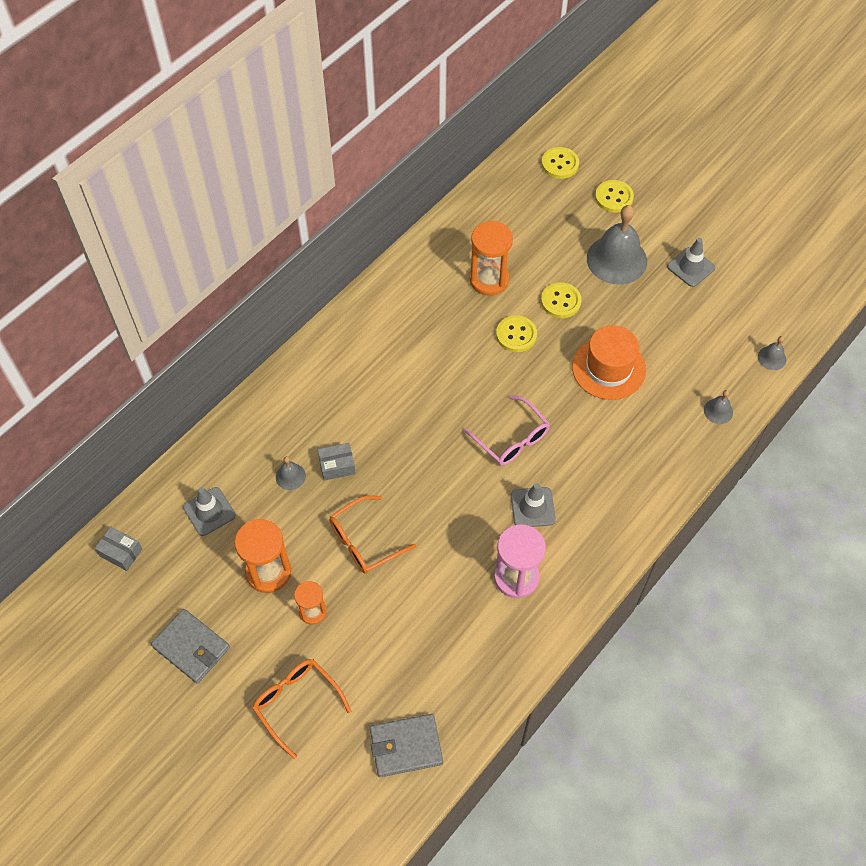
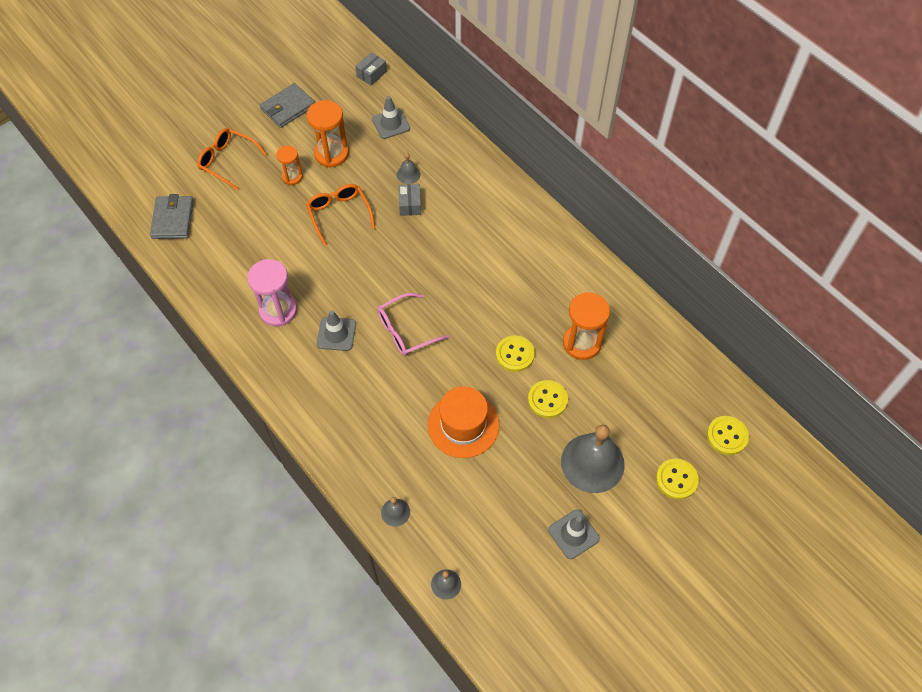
camera: 100 degrees right, 0 degrees up
orange glasses [252,659,351,759] -> orange glasses turned 120 degrees counterclockwise [197,128,267,190]

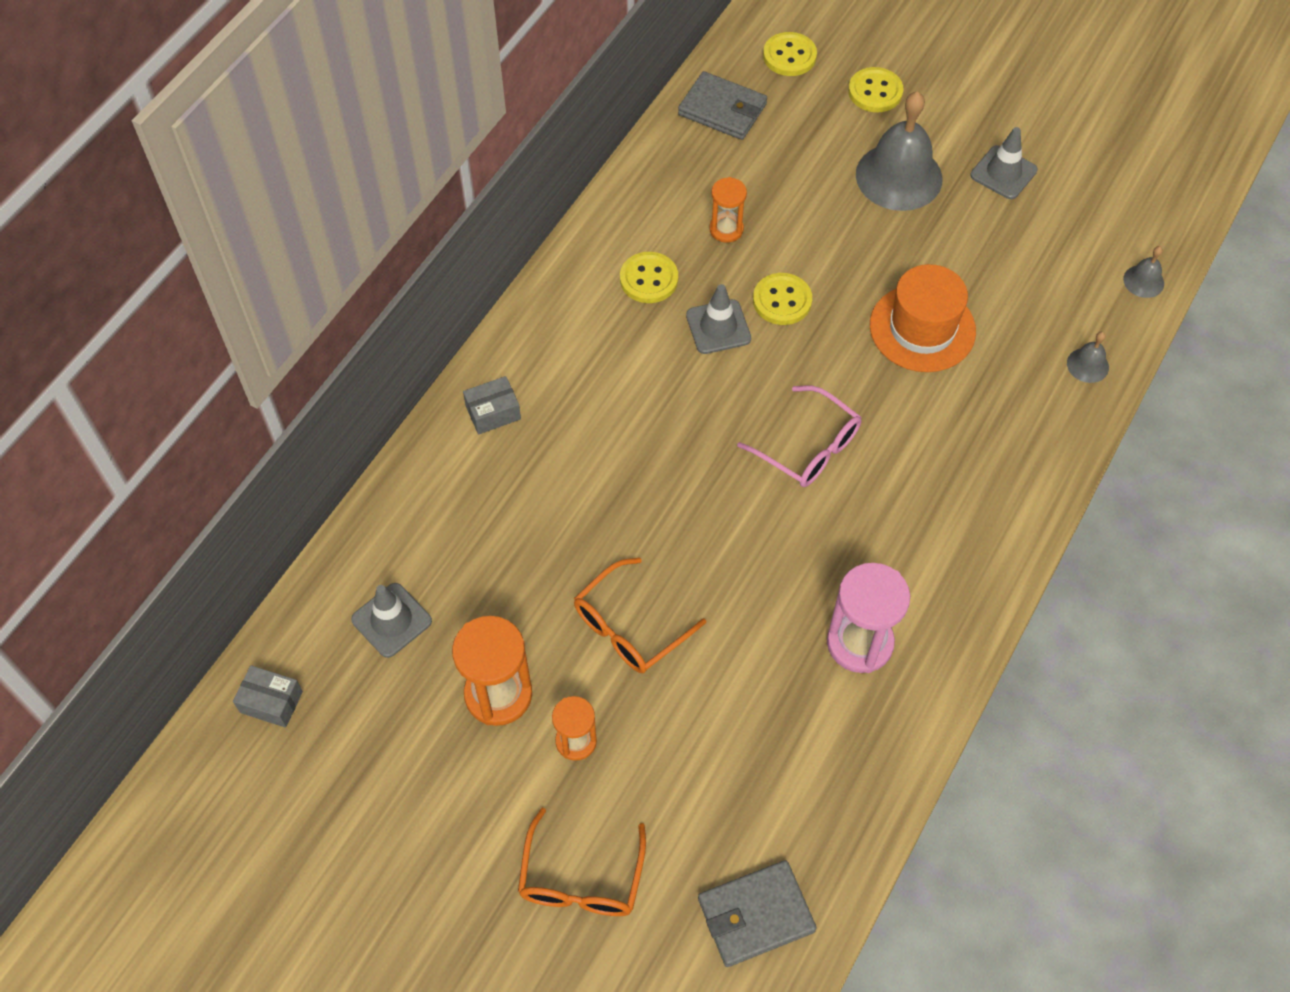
camera: 110 degrees left, 0 degrees up
grey wallet [260,83,315,128] -> grey wallet moved to [678,71,767,140]
grey traffic cone [317,310,356,351] -> grey traffic cone moved to [686,284,751,354]
grey bell [397,153,421,184] -> none
grey box [398,184,421,216] -> grey box moved to [463,376,521,435]
yellow button [528,380,568,418] -> yellow button moved to [620,252,678,303]
orange hourglass [563,292,610,360] -> orange hourglass [709,177,747,243], size x0.60

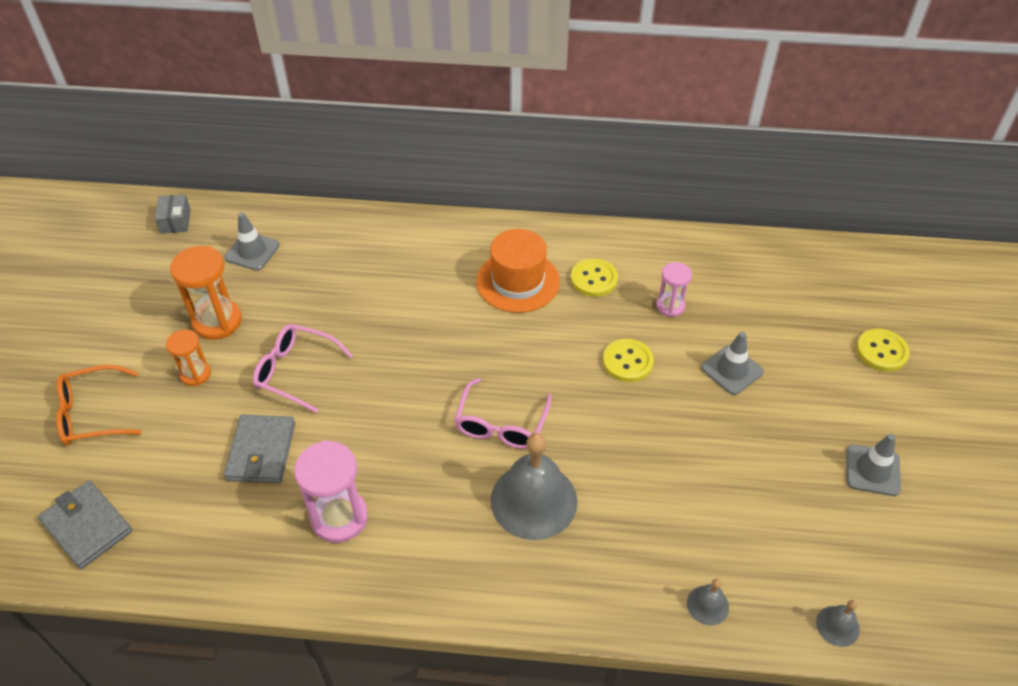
camera: 65 degrees right, 10 degrees down
grey box [463,376,521,435] -> none
orange glasses [574,558,706,673] -> pink glasses [253,324,353,413]
grey wallet [678,71,767,140] -> grey wallet moved to [224,415,295,483]
grey traffic cone [686,284,751,354] -> grey traffic cone moved to [701,332,764,395]
orange hourglass [709,177,747,243] -> pink hourglass [656,262,692,317]
yellow button [763,32,817,76] -> none
grey bell [856,91,943,211] -> grey bell moved to [491,433,578,540]
orange hat [870,264,976,372] -> orange hat moved to [476,229,560,313]

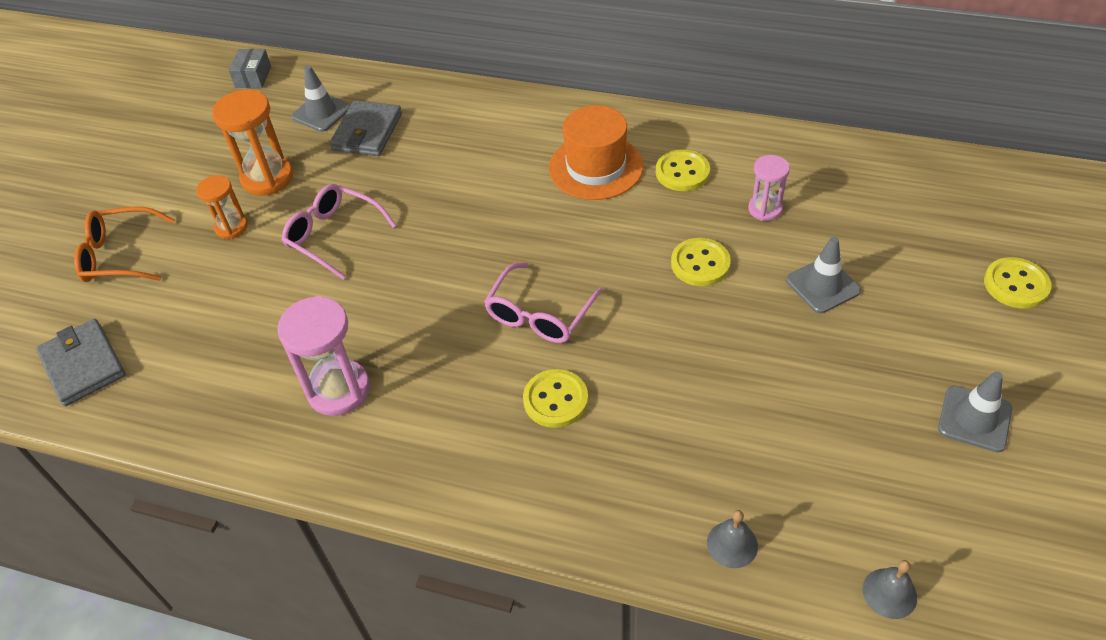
camera: 15 degrees right, 0 degrees up
grey wallet [224,415,295,483] -> grey wallet moved to [330,100,402,156]
grey bell [491,433,578,540] -> yellow button [523,369,588,428]

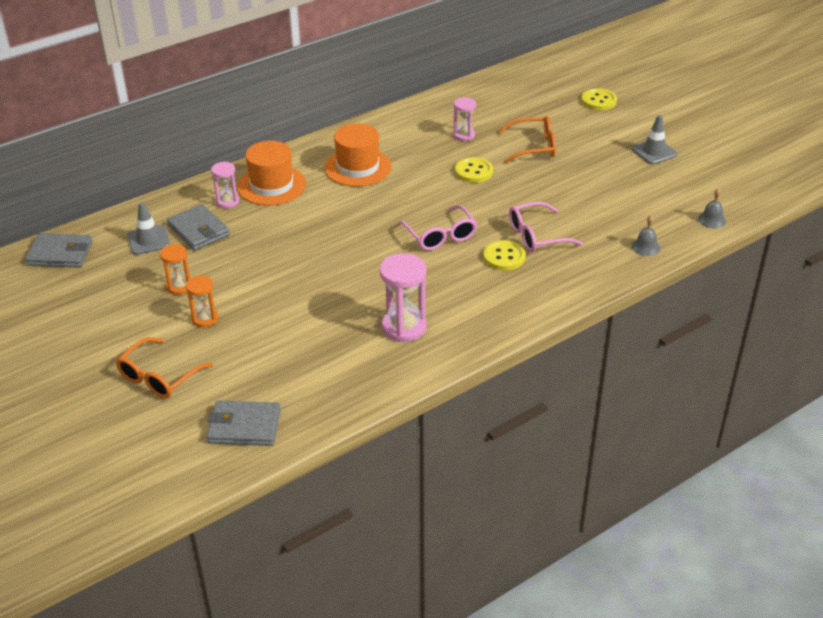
camera: 55 degrees left, 10 degrees down
orange hourglass [212,90,293,196] -> orange hourglass [160,244,190,295], size x0.60
grey box [228,49,271,88] -> grey wallet [25,233,92,268]
pink glasses [282,184,397,279] -> pink glasses moved to [509,202,583,252]
yellow button [656,149,710,191] -> none
grey traffic cone [786,237,861,313] -> orange glasses [498,116,556,163]
none -> pink hourglass [211,161,239,208]
none -> orange hat [237,141,306,206]

